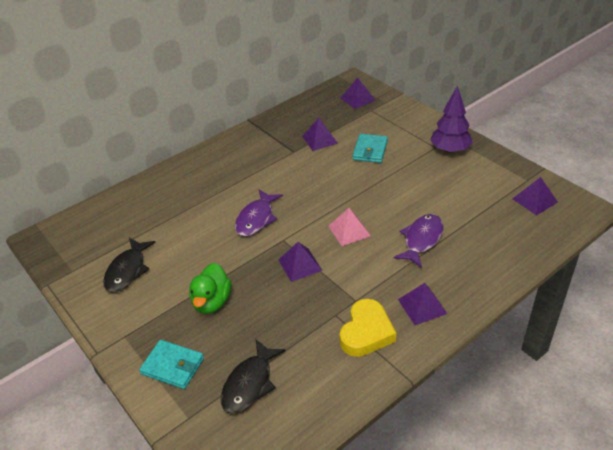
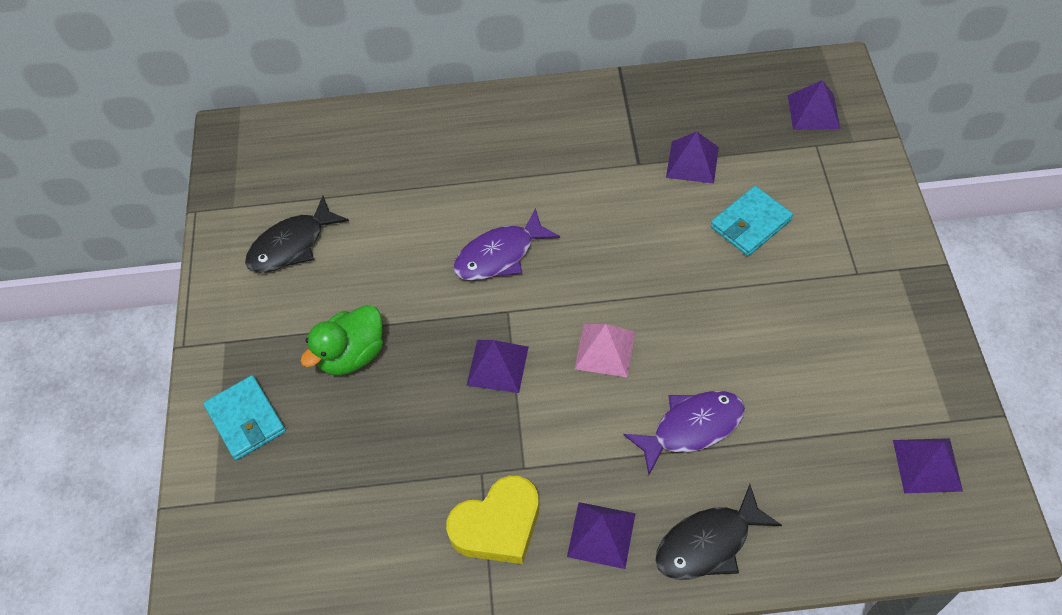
camera: 35 degrees right, 15 degrees up
black fish [221,339,286,414] -> black fish moved to [655,484,782,580]
purple tree [430,86,473,153] -> none

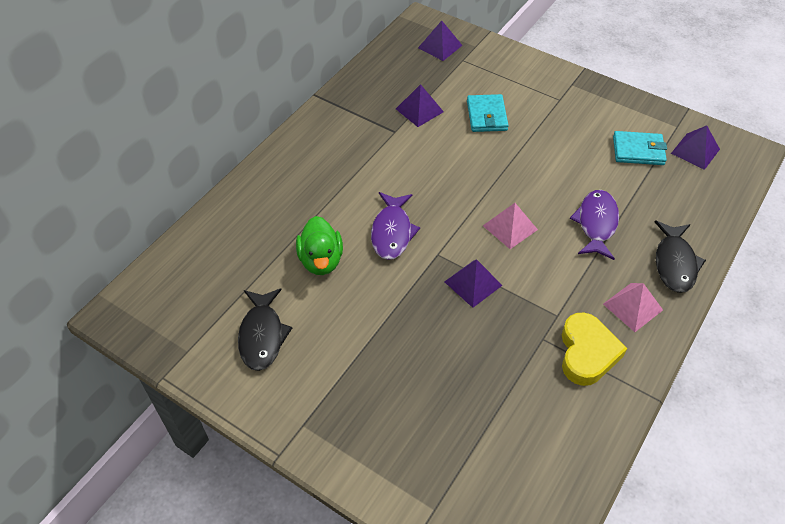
camera: 55 degrees left, 5 degrees down
turquoise wallet [203,375,286,460] -> turquoise wallet moved to [613,131,667,165]
green duck [301,305,383,376] -> green duck moved to [296,216,343,275]
purple pyramid [567,502,636,569] -> pink pyramid [603,283,663,332]

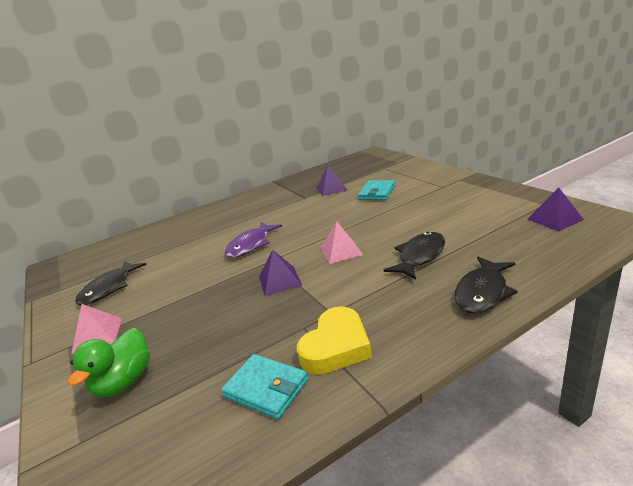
camera: 30 degrees right, 25 degrees down
green duck [296,216,343,275] -> green duck moved to [68,328,150,397]
purple pyramid [418,21,463,61] -> none
purple fish [570,190,619,260] -> black fish [383,232,445,280]
pink pyramid [603,283,663,332] -> pink pyramid moved to [71,304,122,354]
turquoise wallet [613,131,667,165] -> turquoise wallet moved to [221,354,309,419]

